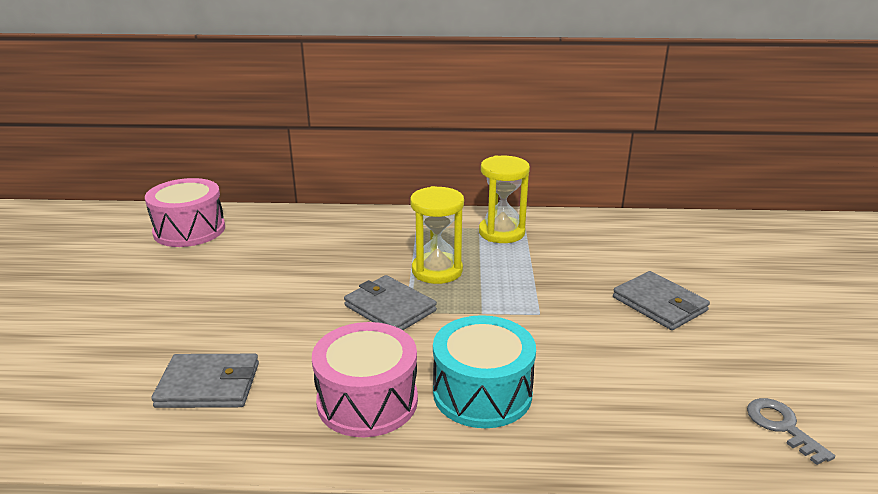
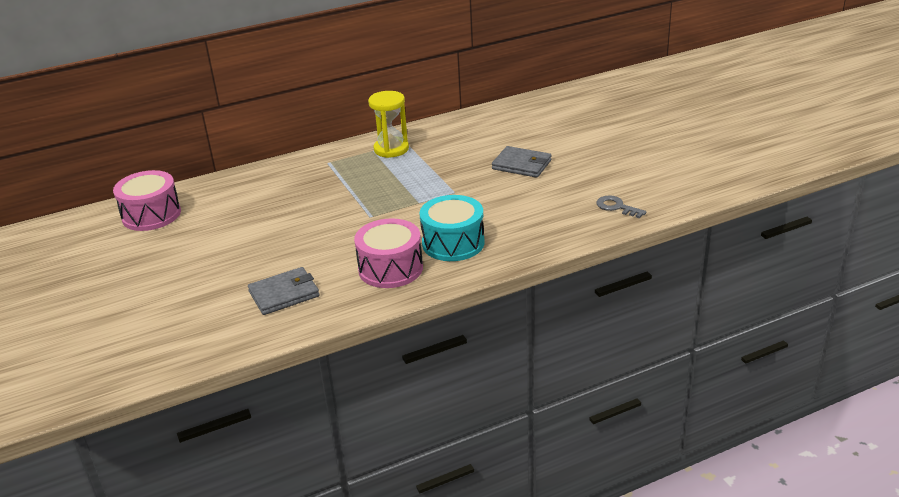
camera: 25 degrees left, 5 degrees up
grey wallet [344,275,437,330] -> none
yellow hourglass [410,186,464,284] -> none

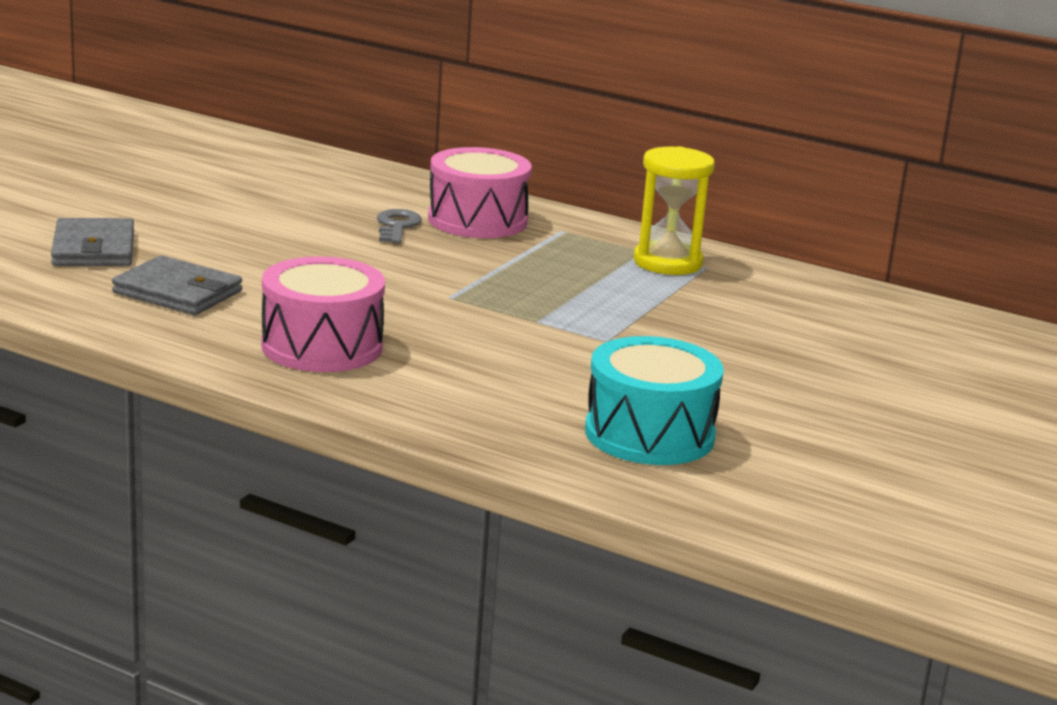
camera: 50 degrees right, 10 degrees down
pink drum [113,170,181,231] -> pink drum moved to [428,147,532,238]
turquoise drum [420,195,485,261] -> turquoise drum moved to [585,336,724,465]
grey wallet [492,146,552,178] -> grey wallet moved to [51,218,134,266]
grey key [596,195,647,218] -> grey key moved to [377,209,422,243]

